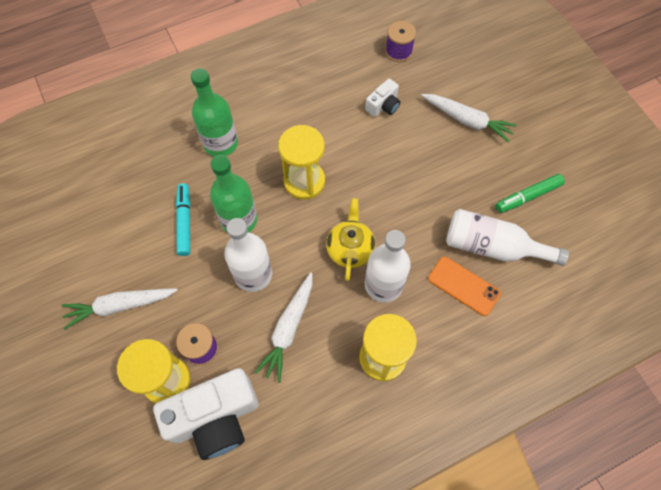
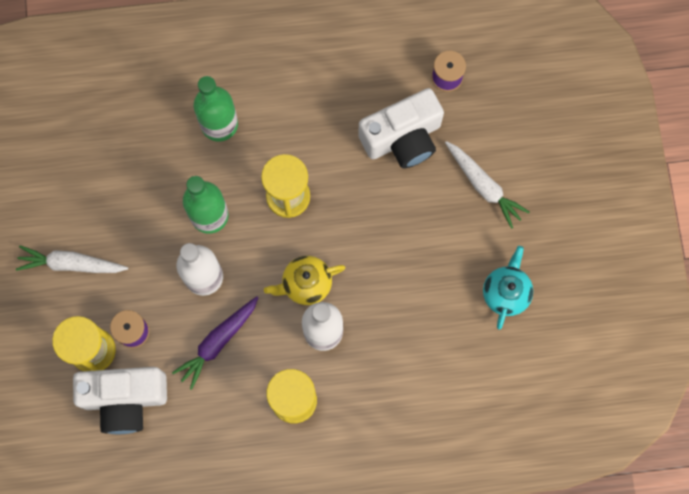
camera: 20 degrees right, 10 degrees up
turquoise marker [176,183,191,256] -> none
white carrot [254,272,312,383] -> purple carrot [172,296,259,390]
yellow teapot [326,198,375,281] -> yellow teapot turned 135 degrees counterclockwise [264,256,346,305]
white camera [365,78,400,117] -> white camera [358,88,444,169], size x2.06
orange phone [428,257,501,316] -> none
white bottle [446,209,569,266] -> none
green marker [496,174,565,213] -> turquoise teapot [483,246,533,330]

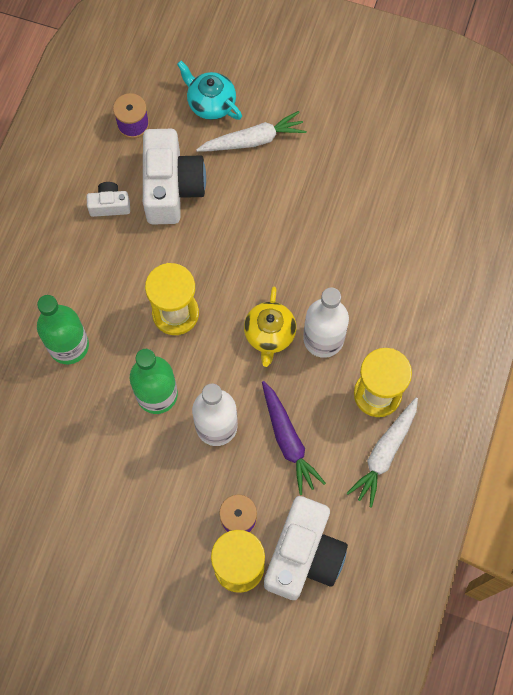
camera: 65 degrees left, 5 degrees down
white carrot [16,245,128,273] -> white carrot moved to [347,397,418,508]
turquoise teapot [483,246,533,330] -> turquoise teapot moved to [177,61,242,120]
none -> white camera [87,182,130,217]

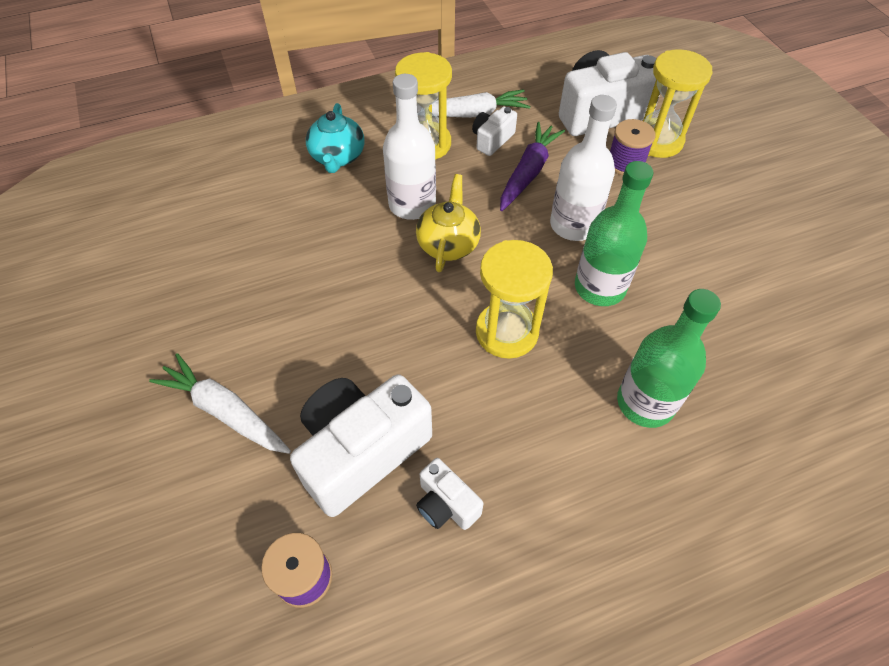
camera: 130 degrees left, 15 degrees down
turquoise teapot [177,61,242,120] -> turquoise teapot moved to [306,103,364,173]
yellow teapot [244,287,296,367] -> yellow teapot turned 45 degrees counterclockwise [416,174,481,272]
none -> white camera [472,107,517,156]

